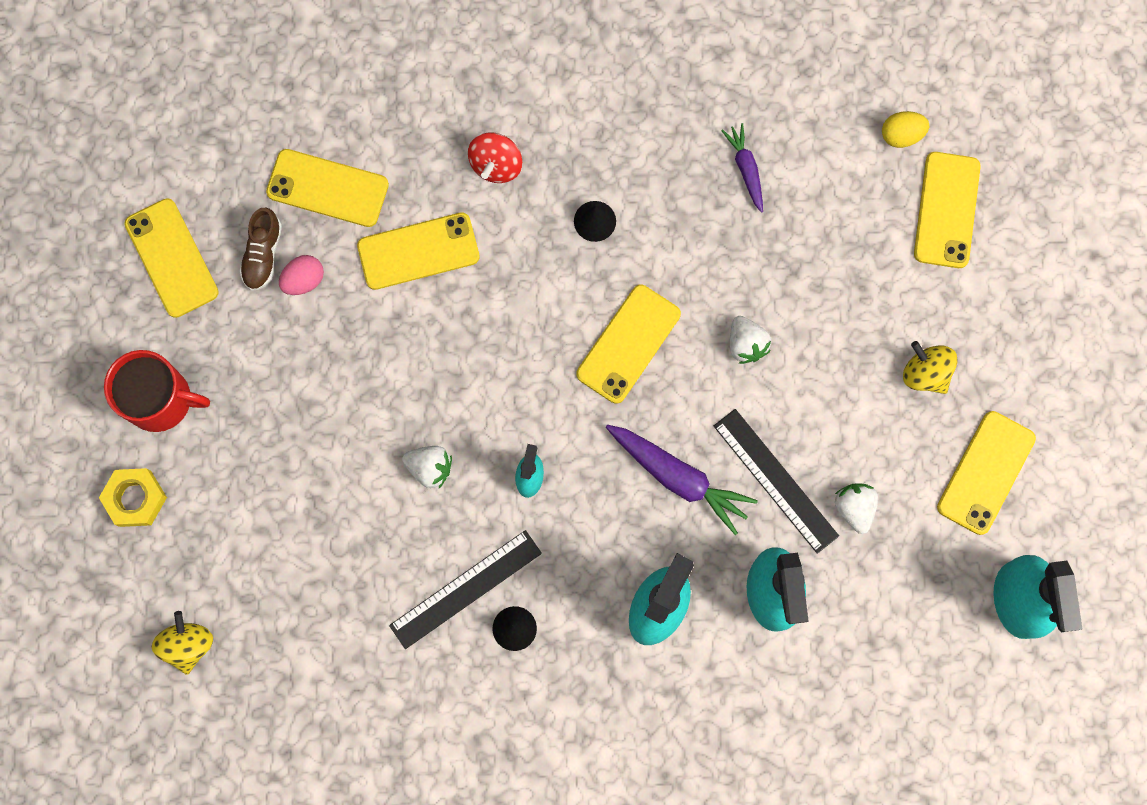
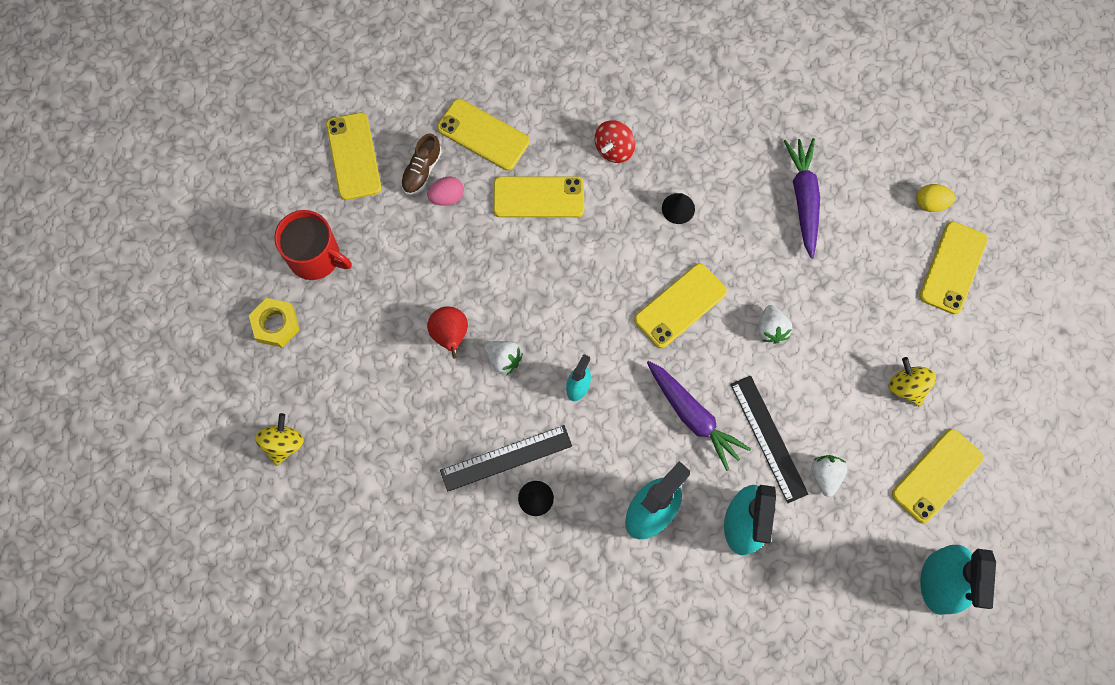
camera: 15 degrees right, 5 degrees down
purple carrot [721,123,763,213] -> purple carrot [784,138,820,259], size x1.72
none -> red pear [427,306,468,359]

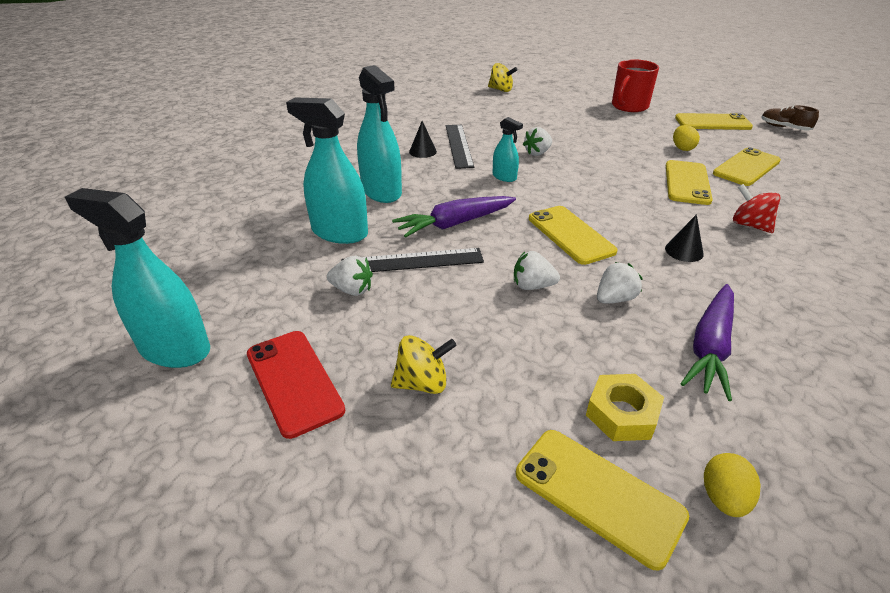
camera: 105 degrees right, 35 degrees down
yellow nut [249,298,300,347] -> yellow nut moved to [586,374,664,441]
brown shoe [401,133,442,195] -> brown shoe moved to [761,105,819,131]
pink egg [427,176,464,206] -> yellow egg [673,125,700,151]
red pear [427,306,468,359] -> none
purple carrot [784,138,820,259] -> purple carrot turned 105 degrees clockwise [680,284,734,401]
yellow phone [892,429,984,524] -> red phone [247,331,345,439]
none -> white strawberry [597,262,643,304]

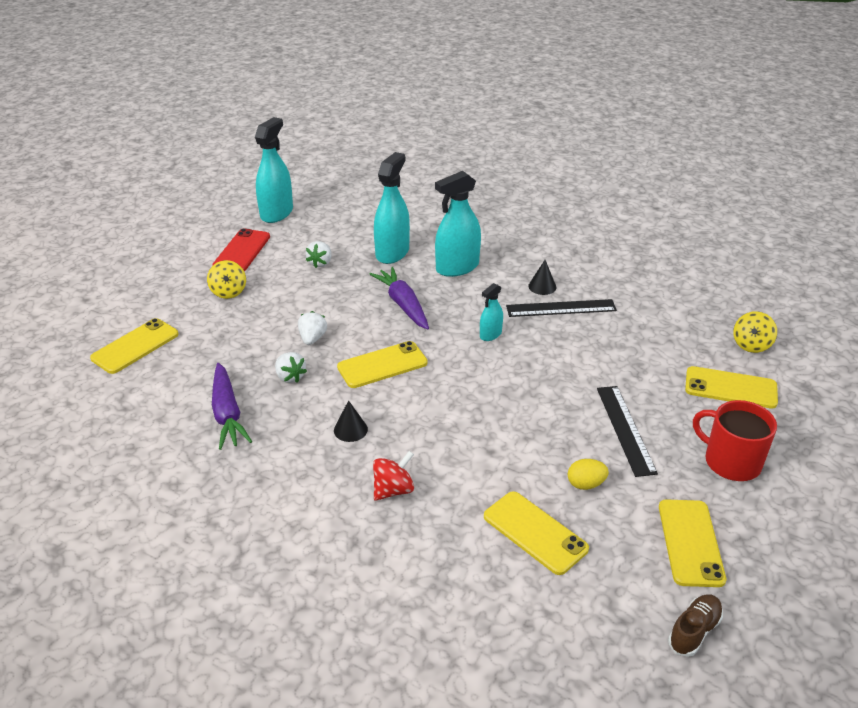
camera: 90 degrees right, 0 degrees up
red phone [247,331,345,439] -> red phone turned 45 degrees counterclockwise [212,228,270,272]
black ruler [341,248,484,272] -> black ruler moved to [597,386,658,477]
white strawberry [523,127,552,156] -> none
yellow nut [586,374,664,441] -> none
yellow phone [666,160,713,205] -> yellow phone moved to [685,366,778,409]
purple carrot [680,284,734,401] -> purple carrot turned 135 degrees counterclockwise [212,363,252,450]
yellow egg [704,453,760,517] -> none

